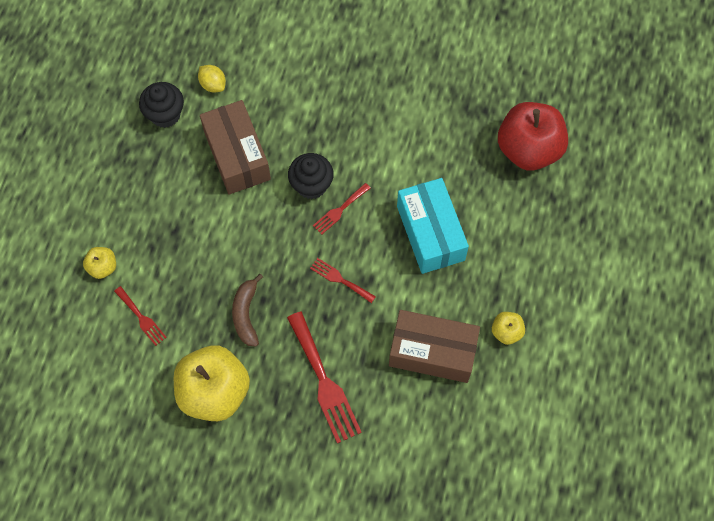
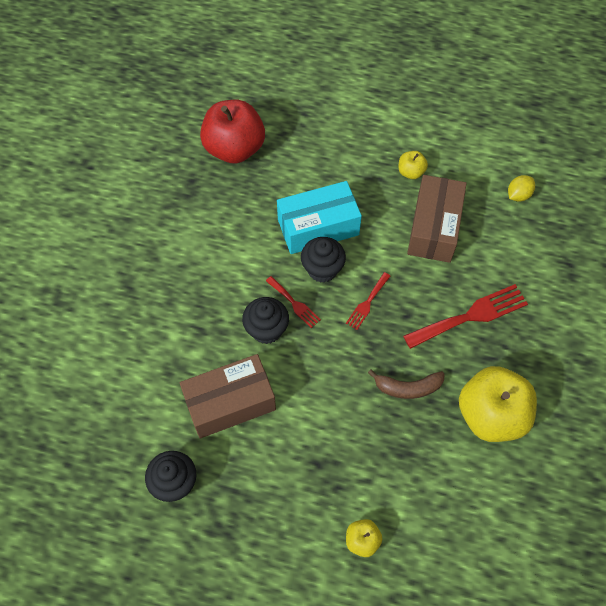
camera: 90 degrees left, 5 degrees down
red fork [114,286,167,346] -> none
yellow lemon [198,65,226,93] -> yellow lemon moved to [508,175,535,202]
none -> black cupcake [301,237,346,283]

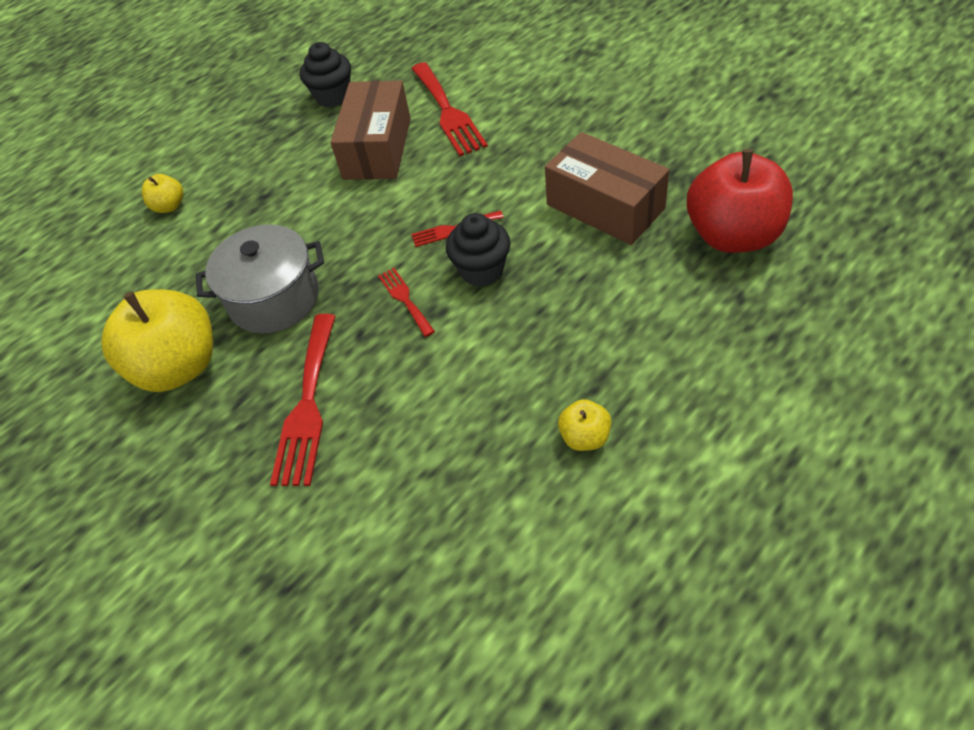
camera: 125 degrees right, 10 degrees down
black cupcake [242,297,289,344] -> none
turquoise box [277,181,362,254] -> none
brown banana [368,369,444,399] -> grey pot [196,224,324,333]
brown box [407,175,467,263] -> brown box moved to [545,132,669,245]
yellow lemon [508,175,535,202] -> none
none -> red fork [412,62,488,156]

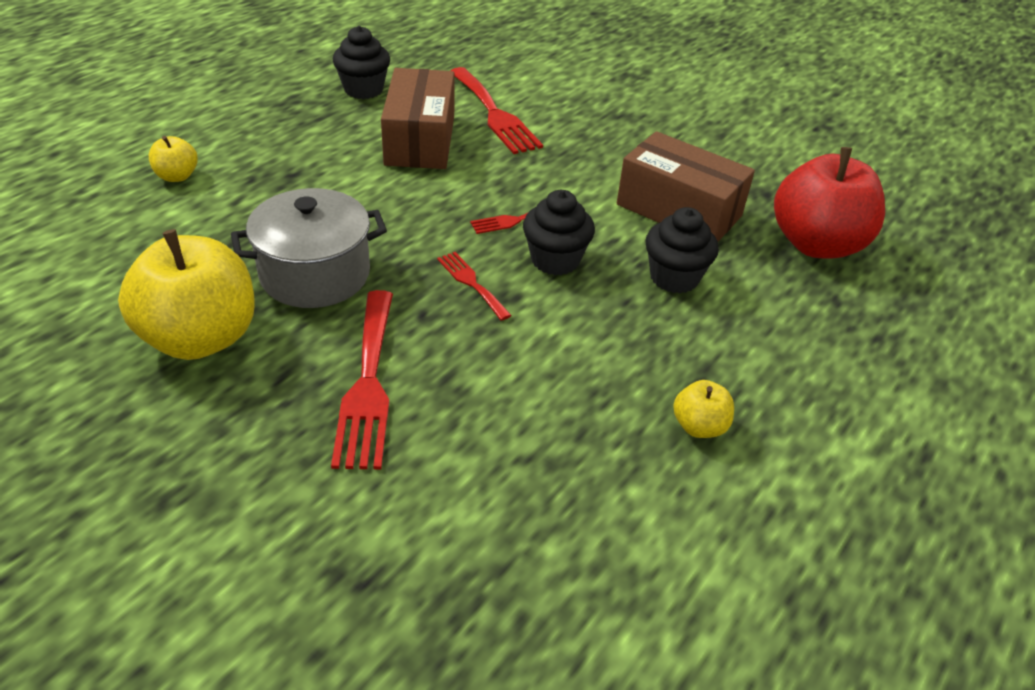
camera: 15 degrees left, 10 degrees down
none -> black cupcake [645,207,719,293]

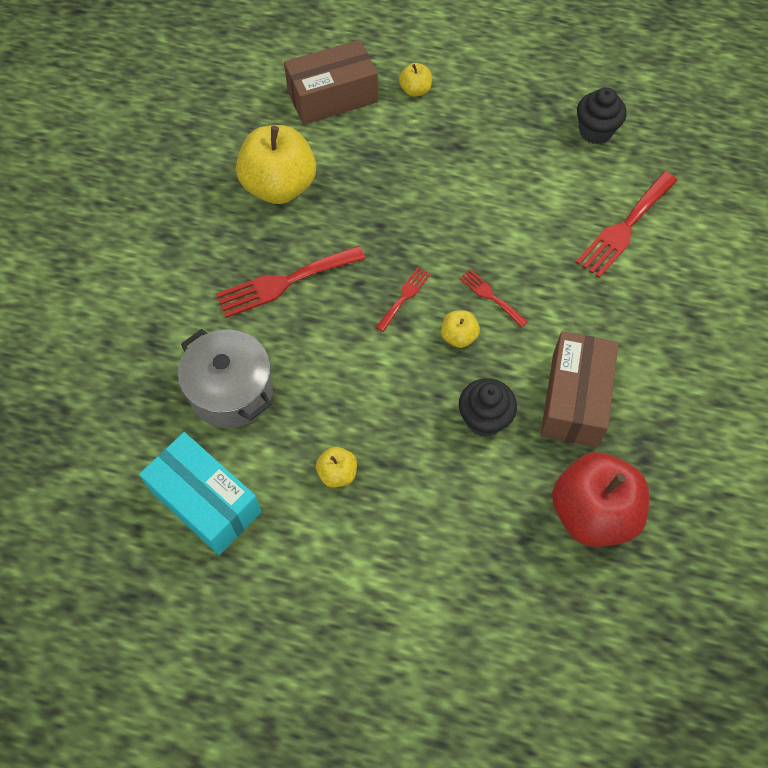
camera: 70 degrees right, 20 degrees up
grey pot [231,188,387,308] -> grey pot moved to [178,329,273,428]
brown box [381,68,455,169] -> brown box moved to [284,40,378,125]
black cupcake [523,190,595,275] -> yellow apple [441,310,480,348]
none -> turquoise box [139,432,262,555]

